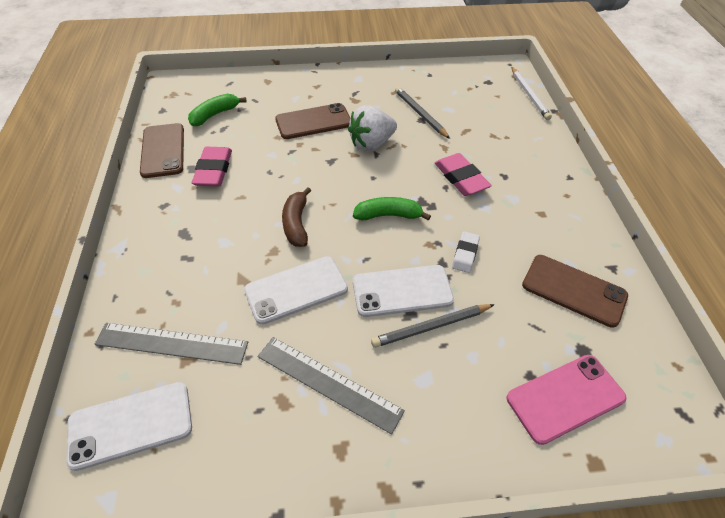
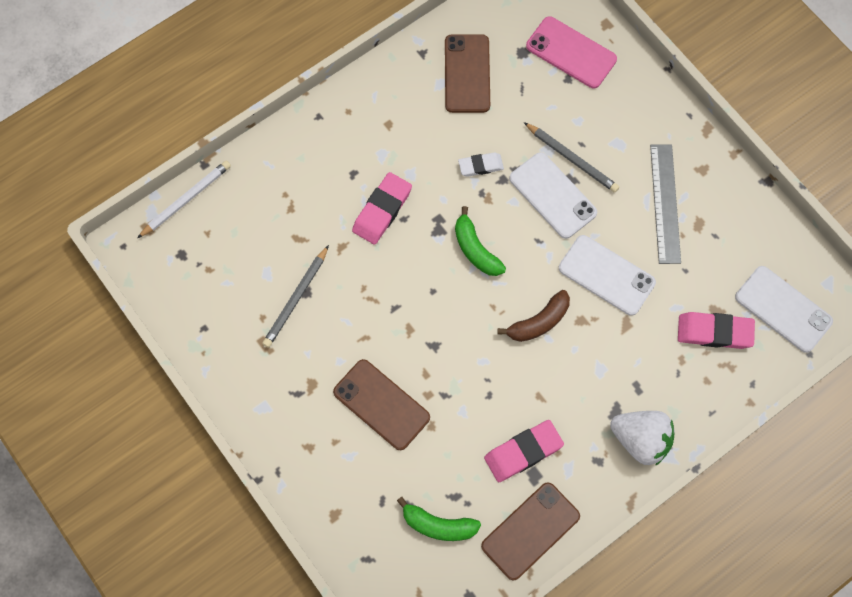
camera: 120 degrees left, 20 degrees up
grey ruler [95,323,248,365] -> pink eraser [678,312,755,349]
white strawberry [348,105,397,151] -> white strawberry moved to [610,411,674,466]

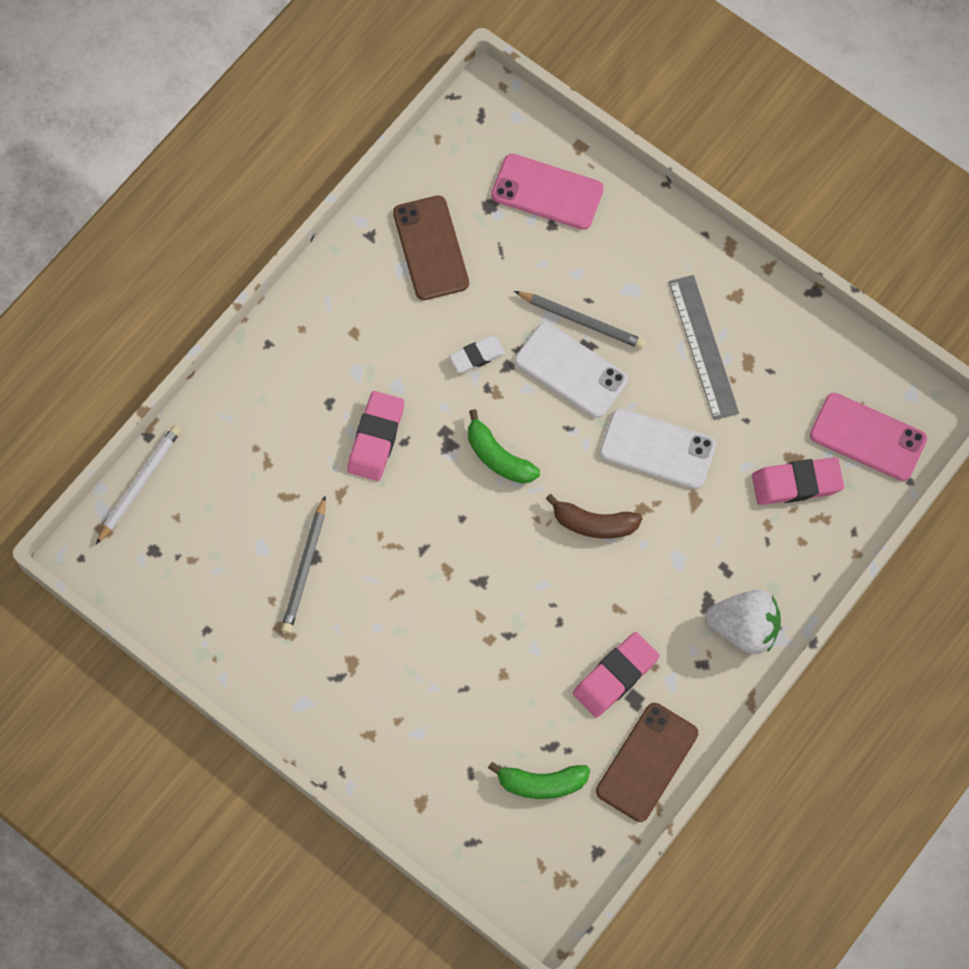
camera: 15 degrees left, 0 degrees up
brown phone [333,359,430,450] -> none
brown banana [497,290,570,342] -> brown banana turned 60 degrees clockwise [546,494,643,539]
white phone [735,266,833,353] -> pink phone [810,393,927,481]

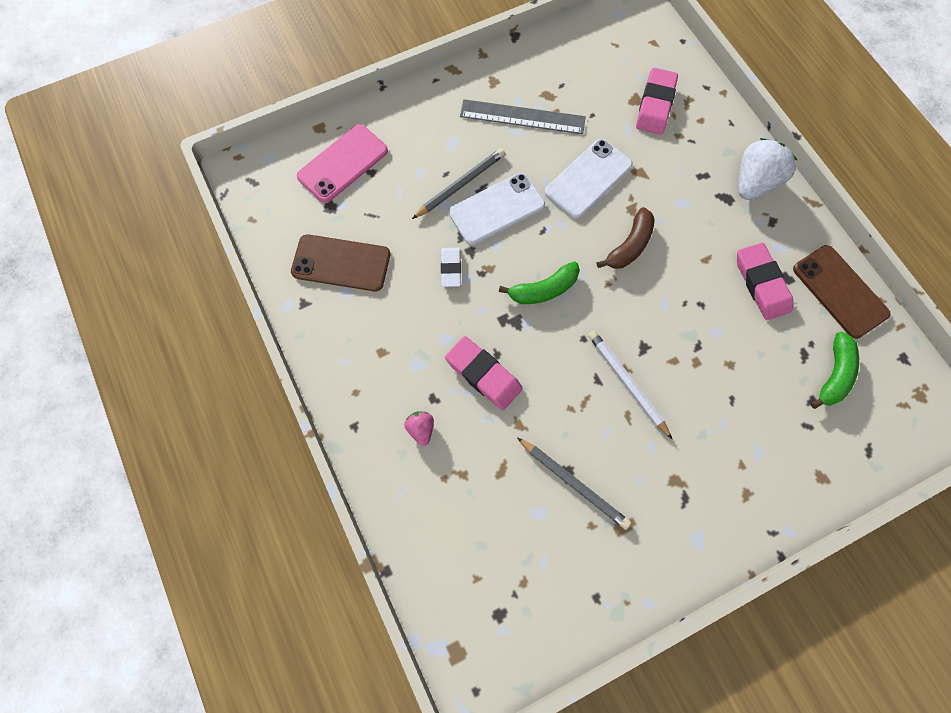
camera: 65 degrees left, 0 degrees up
white pencil [96,425,181,544] -> white pencil moved to [588,330,672,439]
pink phone [810,393,927,481] -> none
none -> pink strawberry [404,411,434,446]

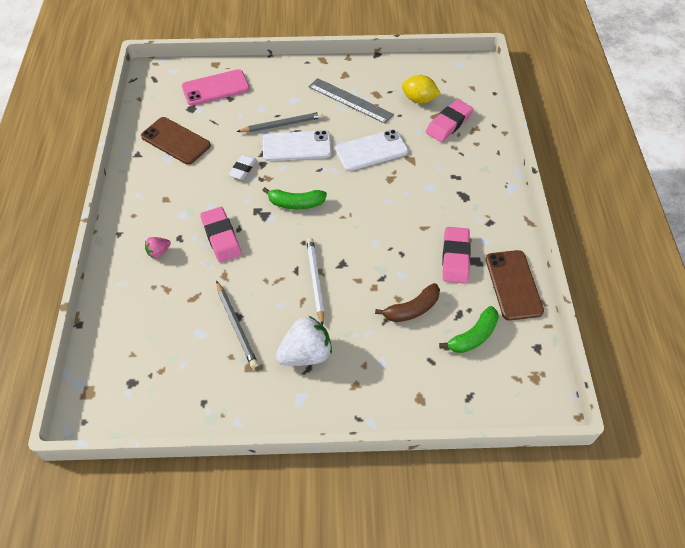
camera: 25 degrees right, 15 degrees down
pink strawberry [404,411,434,446] -> pink strawberry turned 135 degrees counterclockwise [145,237,171,258]
brown banana [597,207,655,269] -> brown banana moved to [375,283,440,322]
white strawberry [738,138,797,200] -> white strawberry moved to [276,316,332,366]
none -> yellow lemon [402,75,441,103]

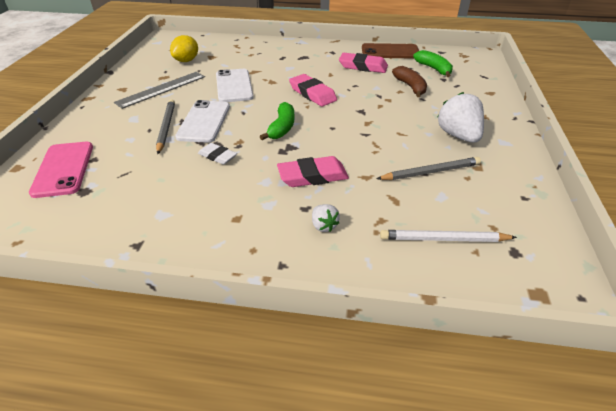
camera: 80 degrees left, 15 degrees down
brown phone [141,117,211,165] -> none
pink strawberry [145,237,171,258] -> white strawberry [312,204,340,232]
white pencil [306,238,324,326] -> white pencil moved to [380,230,517,242]
pink eraser [426,99,473,142] -> pink eraser moved to [289,74,337,106]

